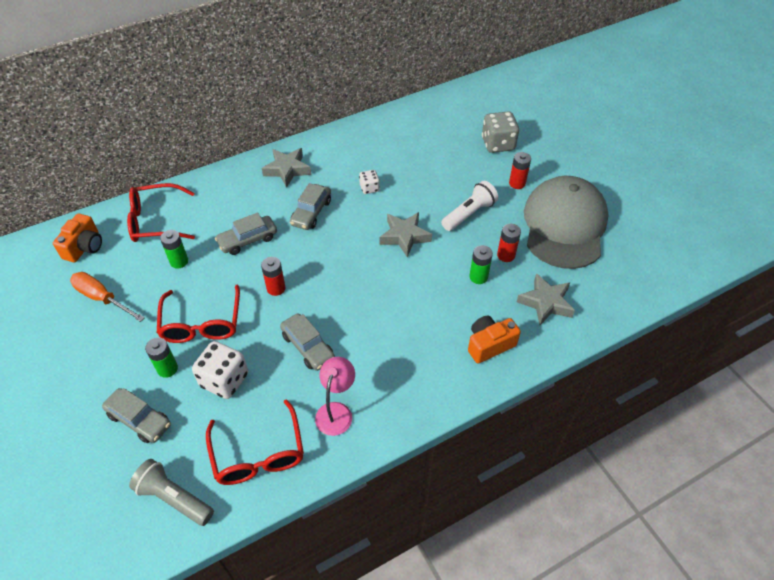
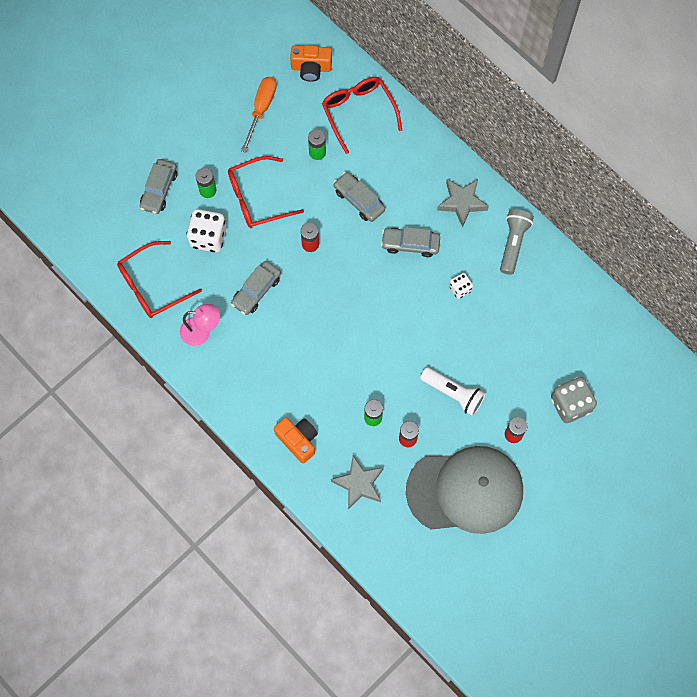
camera: 75 degrees right, 20 degrees up
grey flashlight [129,459,214,526] -> grey flashlight moved to [500,209,534,275]
grey star [379,212,432,258] -> none

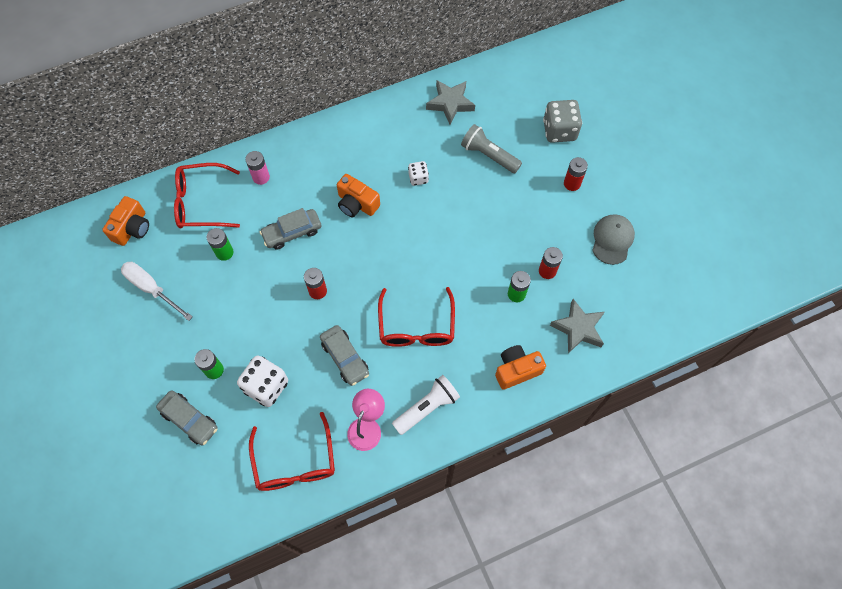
camera: 70 degrees left, 5 degrees down
red glasses [228,156,304,228] -> red glasses moved to [378,287,455,347]
orange screwdriver [241,77,277,152] -> white screwdriver [121,262,193,321]
grey car [381,227,440,257] -> orange camera [337,174,380,217]
grey cap [406,446,523,534] -> grey cap [592,214,635,265], size x0.48
white flashlight [420,367,486,416] -> white flashlight moved to [392,375,460,435]
grey star [437,179,489,227] -> grey star moved to [426,80,475,124]
grey flashlight [500,209,534,275] -> grey flashlight moved to [461,124,522,173]
none -> pink battery [245,151,270,185]

